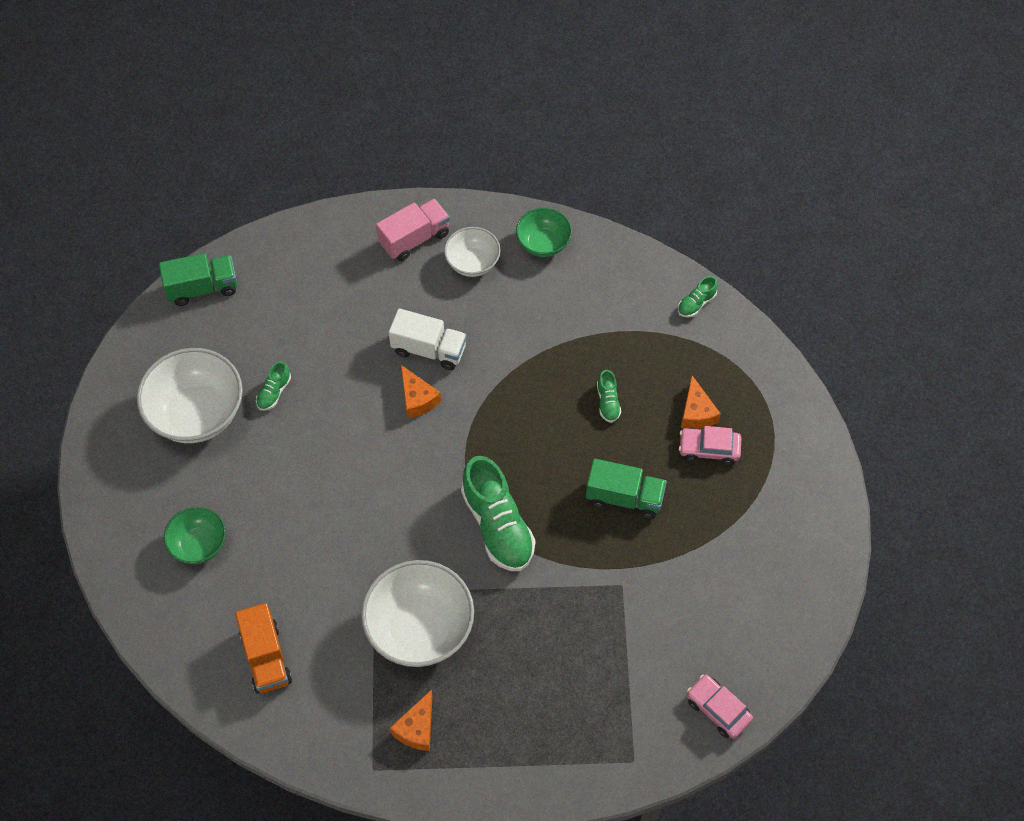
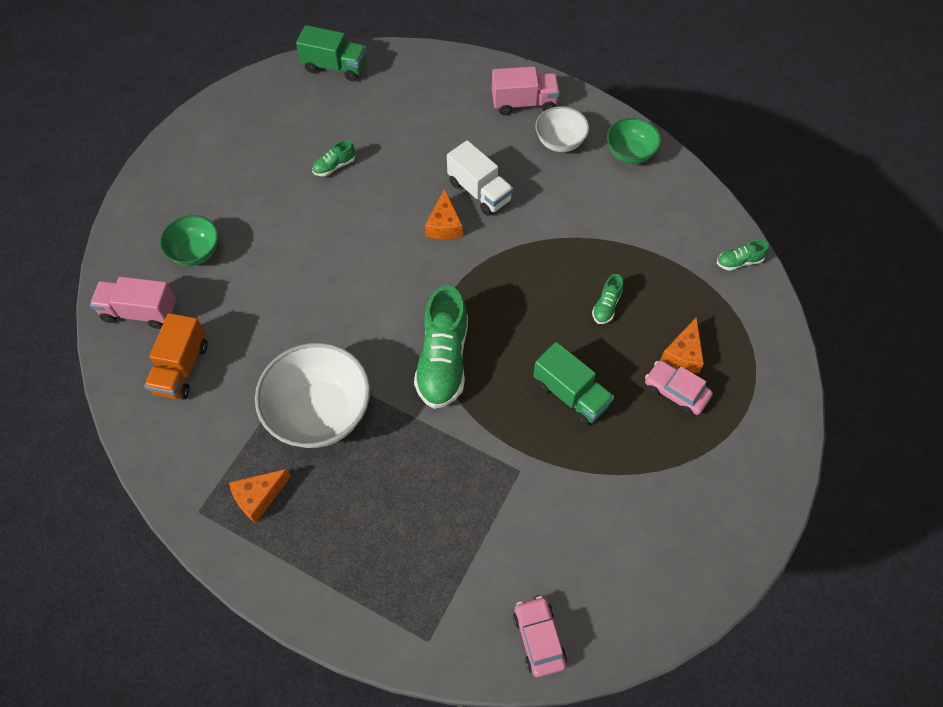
camera: 30 degrees right, 0 degrees up
white bowl [137,348,243,443] -> none
none -> pink truck [90,276,176,329]

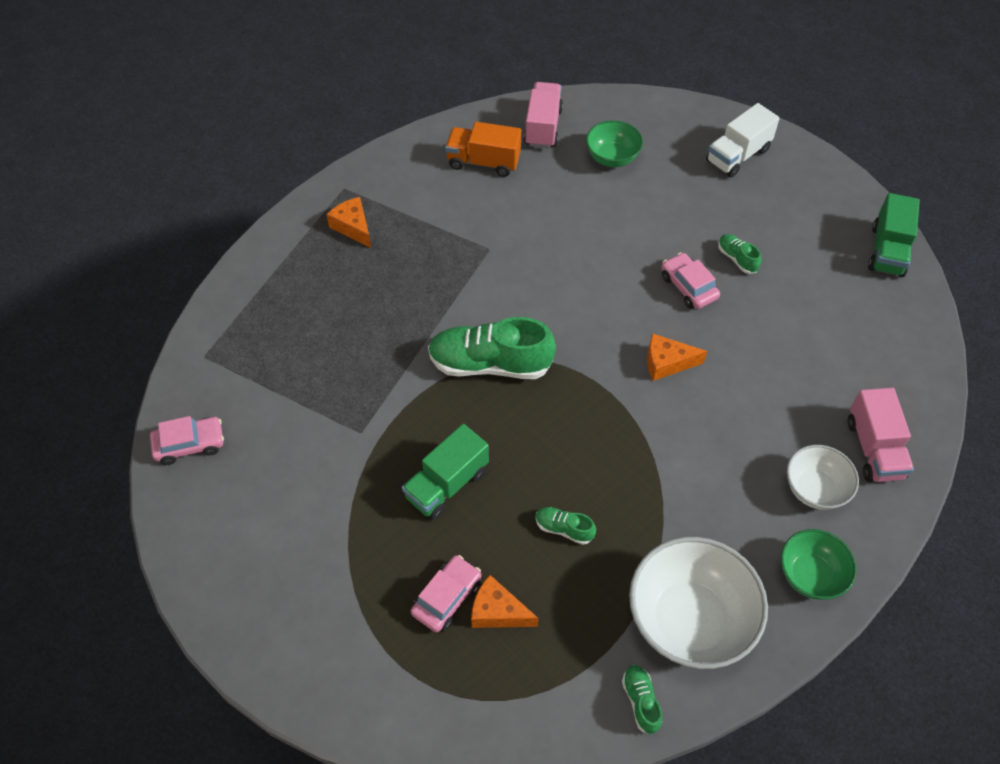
camera: 90 degrees right, 5 degrees down
white bowl [255,343,370,448] -> white bowl moved to [629,537,768,669]
white truck [447,140,514,216] -> white truck moved to [706,103,780,177]
none -> pink car [661,252,720,309]

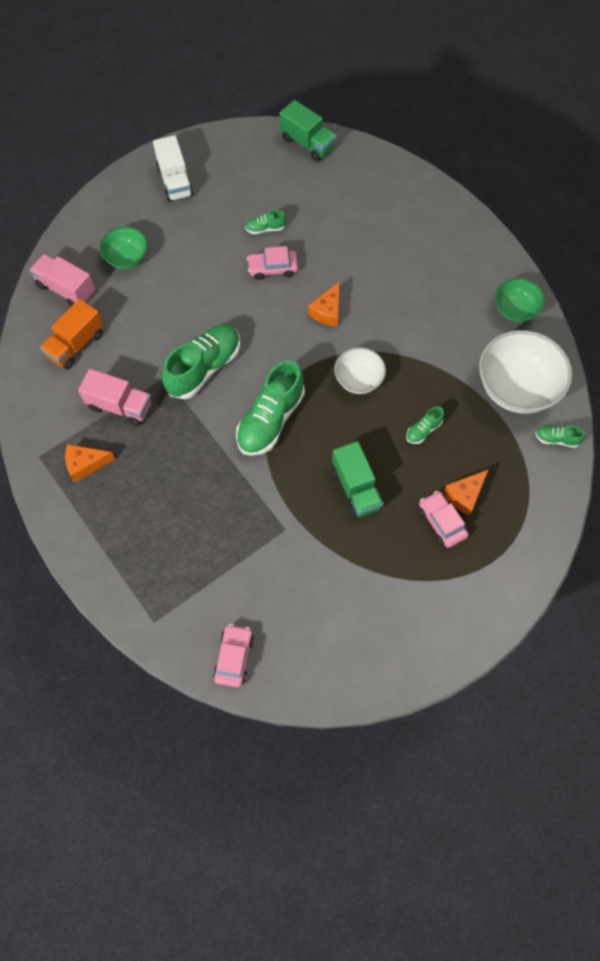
camera: 65 degrees left, 10 degrees up
white bowl [787,445,859,510] -> white bowl moved to [334,347,386,394]
pink truck [848,388,914,482] -> pink truck moved to [78,369,151,426]
none -> green shoe [162,324,240,399]

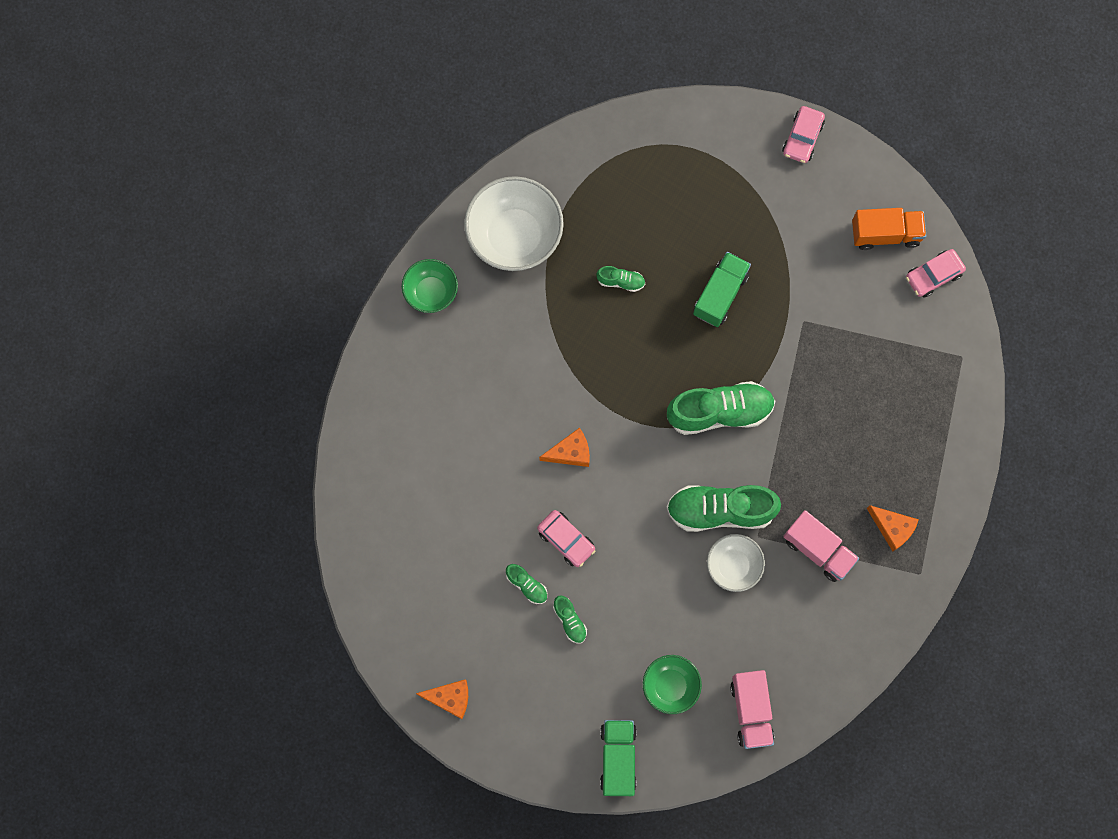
camera: 130 degrees left, 10 degrees up
orange truck [40,299,104,369] -> orange truck moved to [852,208,926,250]
pink truck [78,369,151,426] -> pink truck turned 150 degrees clockwise [783,510,859,582]
white truck [153,135,194,202] -> none
green truck [280,100,337,162] -> green truck moved to [600,720,637,796]
white bowl [334,347,386,394] -> white bowl moved to [707,534,765,592]
pink car [419,491,469,548] -> pink car moved to [782,106,825,163]
orange cheese [443,469,489,516] -> orange cheese moved to [416,679,468,719]
green shoe [535,426,585,448] -> green shoe moved to [553,595,587,644]

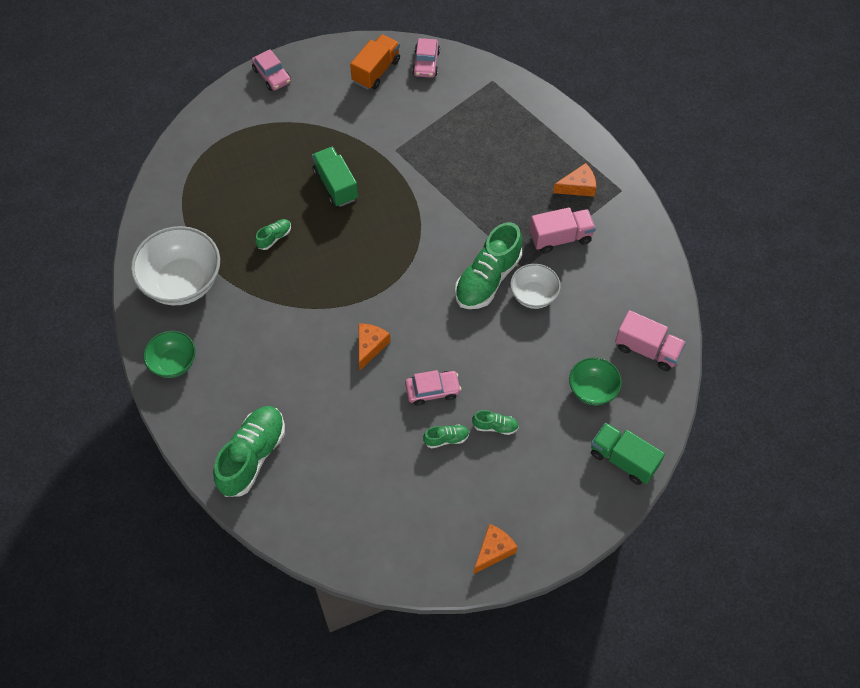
camera: 55 degrees left, 15 degrees down
green shoe [667,381,775,435] -> green shoe moved to [213,406,285,497]

